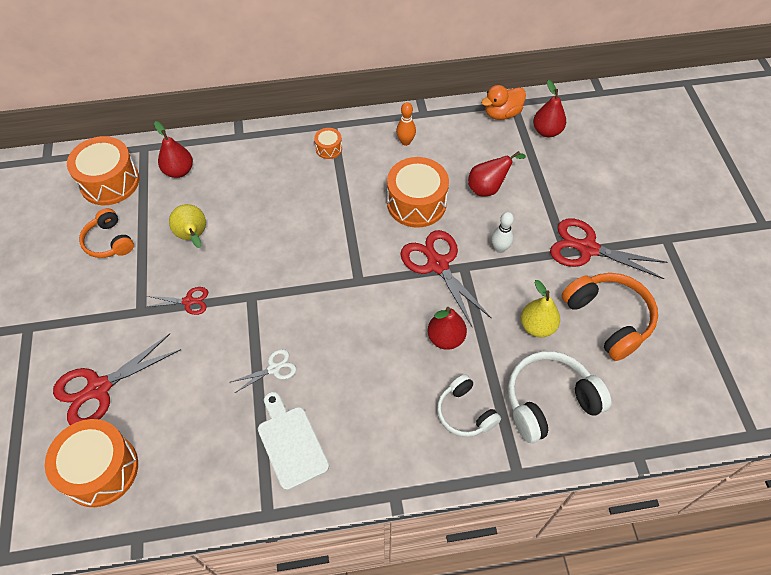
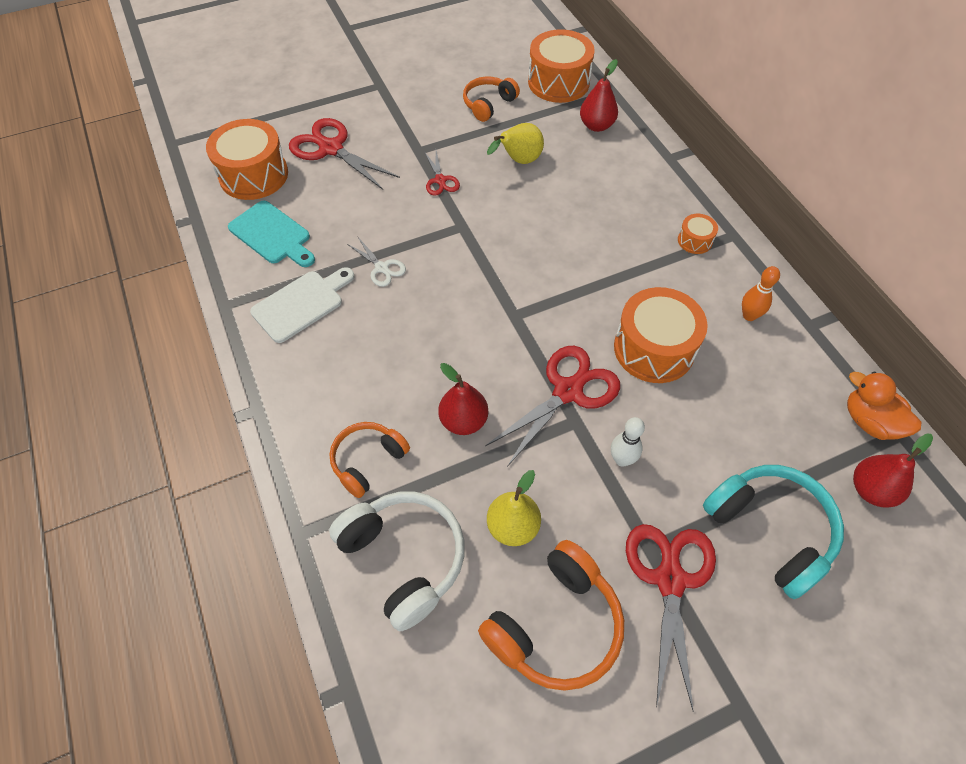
camera: 75 degrees right, 0 degrees up
white headphones [437,374,501,437] -> orange headphones [329,422,410,498]
red pear [468,151,526,196] -> none
none -> turquoise cutting board [228,201,315,267]
none -> turquoise headphones [703,465,844,599]

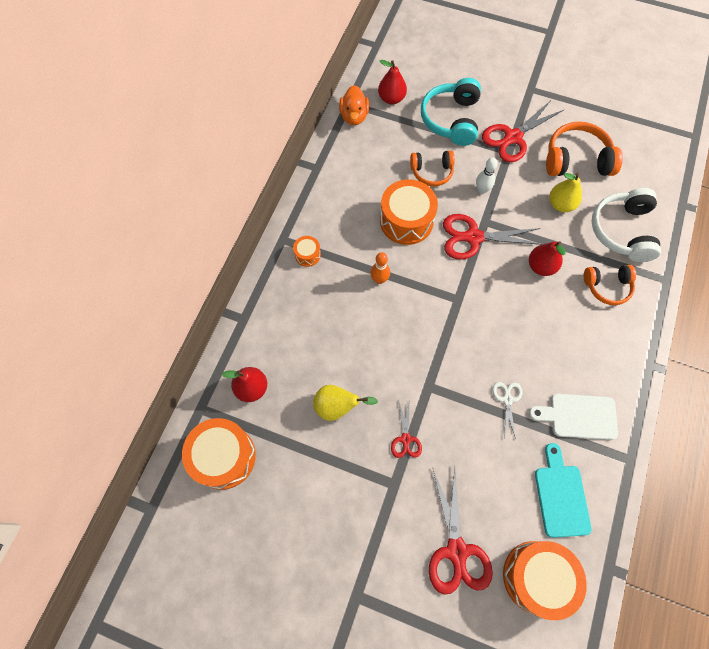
camera: 135 degrees left, 10 degrees up
red scissors [424,151,460,196] -> red scissors turned 150 degrees clockwise [391,399,422,458]
orange headphones [463,76,520,122] -> orange headphones moved to [410,151,455,186]
orange bowling pin [742,266,780,321] -> orange bowling pin moved to [370,252,390,284]

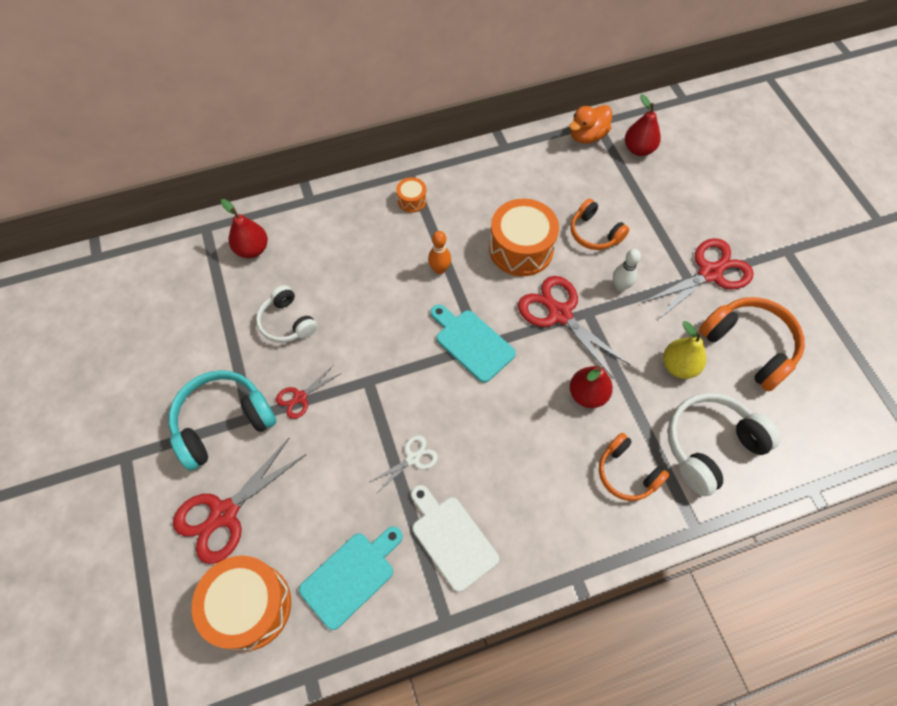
camera: 50 degrees right, 5 degrees down
orange drum [182,418,256,490] -> none
yellow pear [313,385,378,421] -> white headphones [256,285,317,343]
turquoise headphones [421,78,481,146] -> turquoise headphones moved to [168,370,277,471]
red scissors [482,100,564,162] -> red scissors turned 135 degrees clockwise [641,238,754,320]
none -> turquoise cutting board [431,304,516,383]

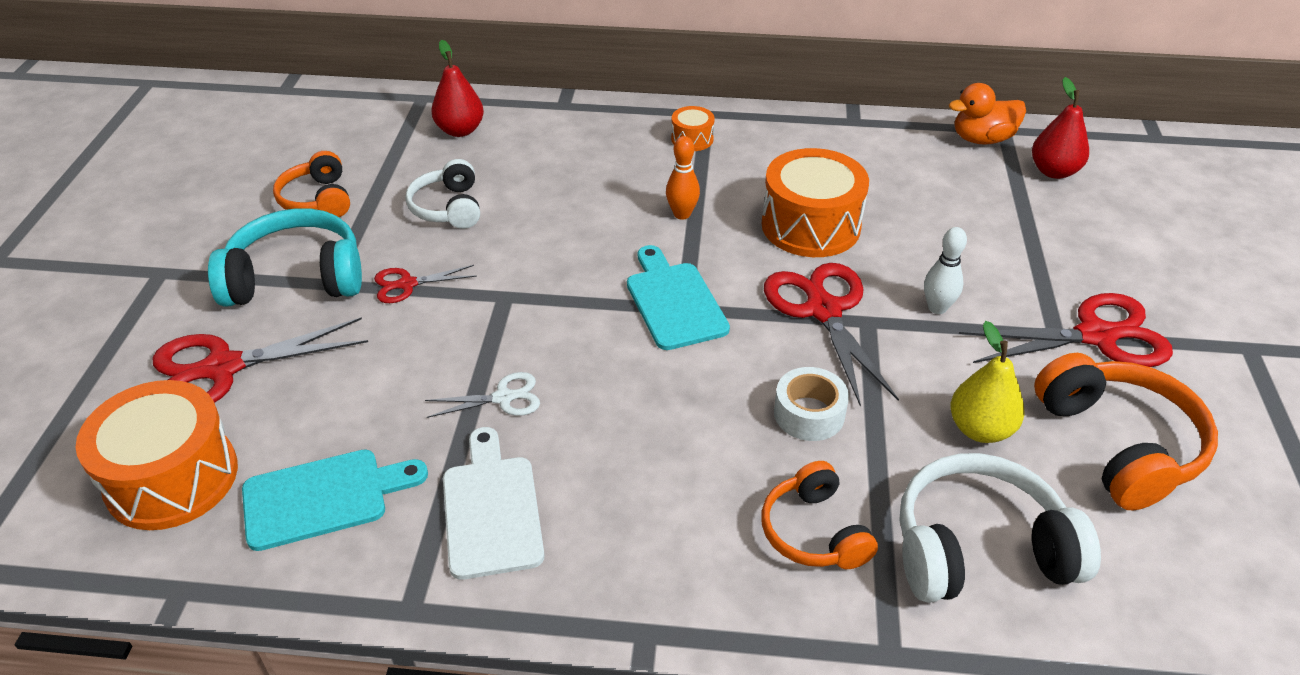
camera: 25 degrees right, 20 degrees down
red pear [570,366,613,408] -> white tape [774,367,849,441]
orange headphones [571,199,629,250] -> orange headphones moved to [273,151,350,217]

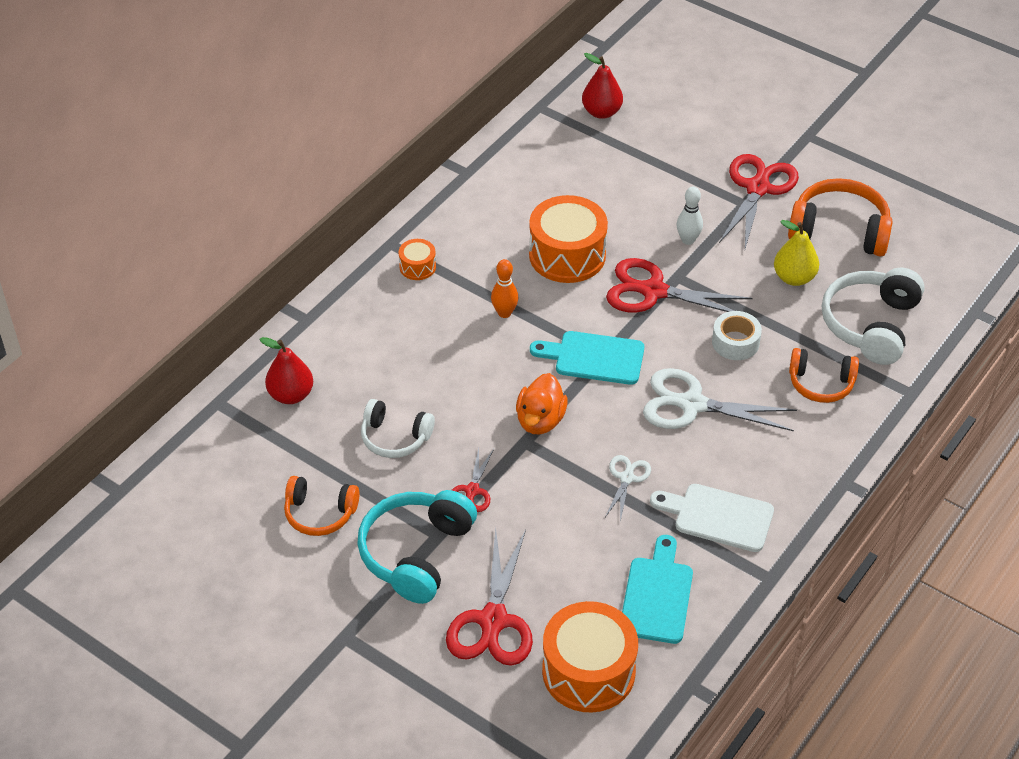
camera: 60 degrees left, 5 degrees up
orange duck [949,83,1026,145] -> orange duck moved to [516,373,568,434]
none -> white scissors [643,368,797,431]

